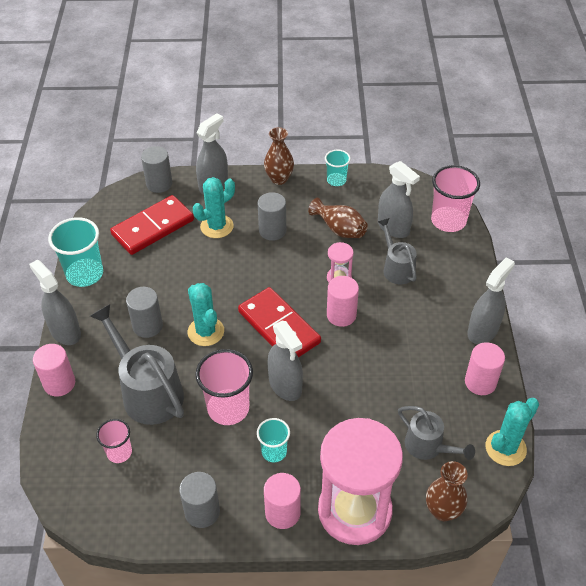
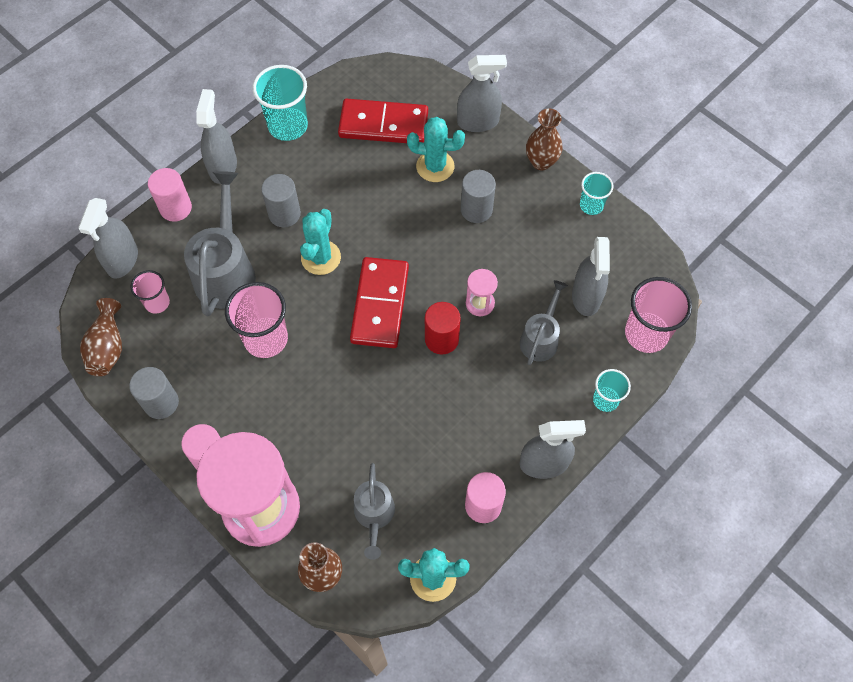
camera: 45 degrees right, 15 degrees up
grey cylinder [141,146,172,193] -> none
turquoise cup [257,418,290,462] -> turquoise cup moved to [593,369,631,412]
grey spray bottle [267,321,303,401] -> grey spray bottle moved to [78,198,138,278]
brown vase [308,198,368,238] -> brown vase moved to [80,298,122,376]
pink cylinder [327,276,359,327] -> red cylinder [425,302,461,355]

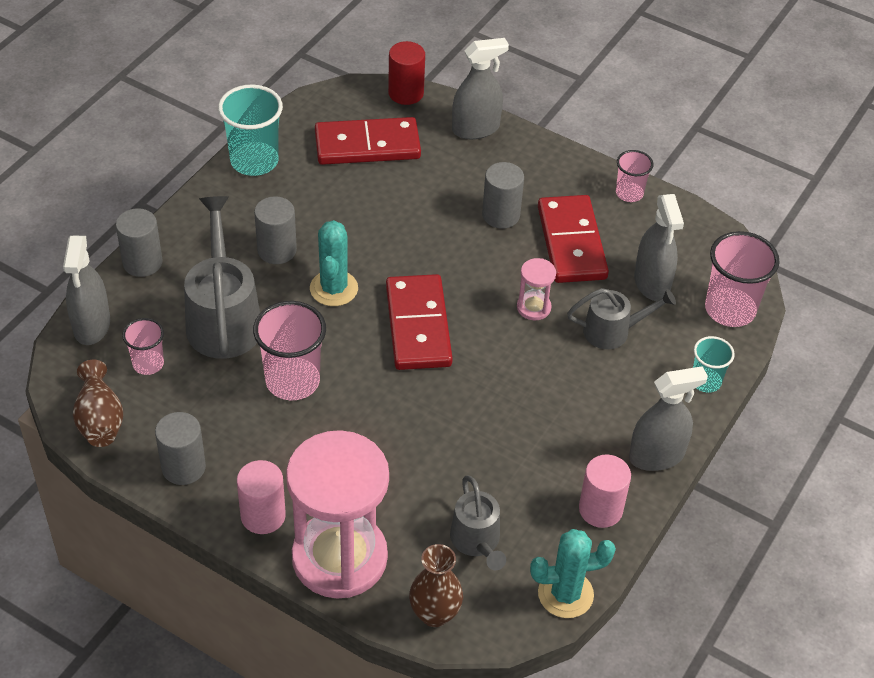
camera: 15 degrees left, 15 degrees down
pink cylinder [148,168,192,222] -> grey cylinder [116,208,162,277]
grey spray bottle [196,89,237,184] -> none
turquoise cactus [407,117,465,182] -> none
red cylinder [425,302,461,355] -> red cylinder moved to [388,41,425,105]
grey watering can [520,280,568,365] -> grey watering can turned 75 degrees clockwise [567,288,676,349]
brown vase [526,109,562,170] -> none
turquoise cup [580,172,613,215] -> pink cup [616,150,653,202]
none -> red domino [538,195,609,283]

